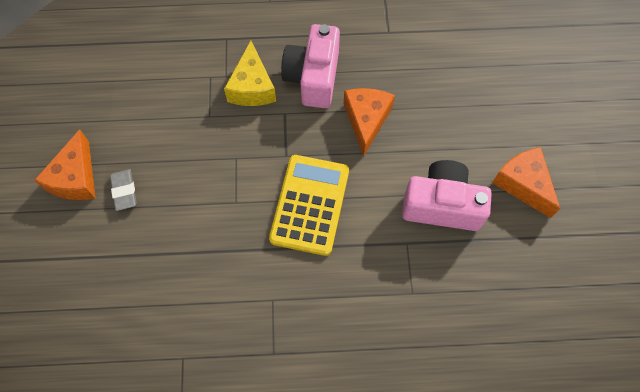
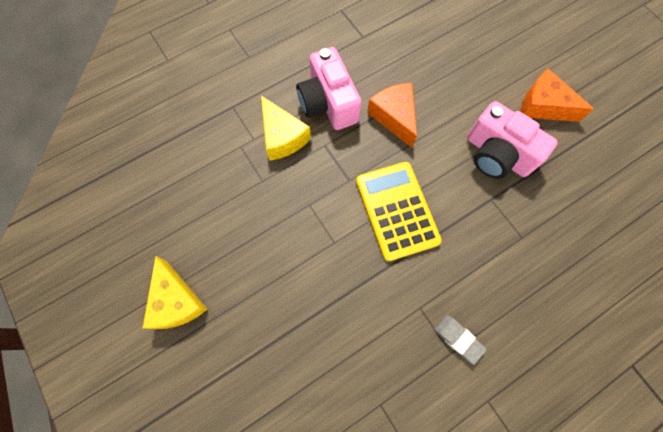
camera: 30 degrees left, 5 degrees up
orange cheese [35,129,95,200] -> yellow cheese [143,256,208,329]
grey eraser [110,169,137,211] -> grey eraser moved to [434,315,487,365]
pink camera [402,160,492,231] -> pink camera turned 120 degrees counterclockwise [467,101,558,179]

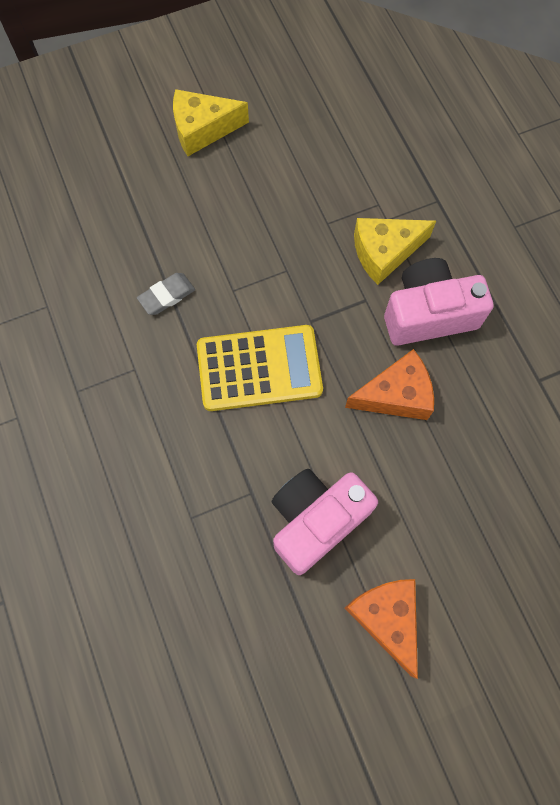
camera: 100 degrees right, 0 degrees up
grey eraser [434,315,487,365] -> grey eraser moved to [137,273,195,315]
orange cheese [521,69,594,122] -> orange cheese turned 60 degrees counterclockwise [345,579,418,679]

